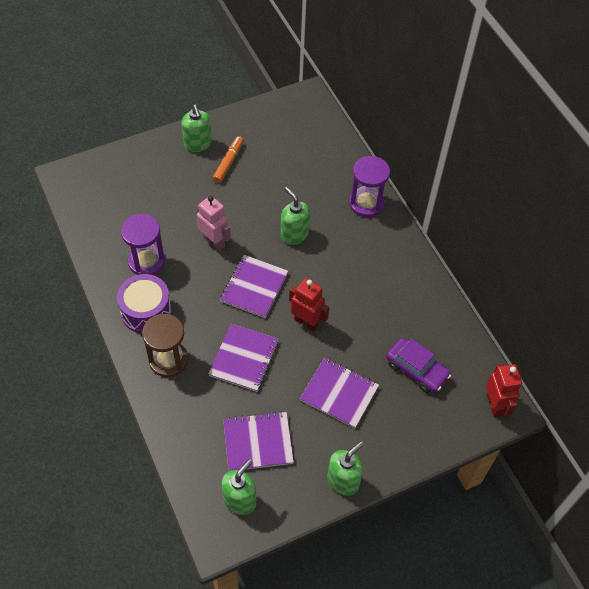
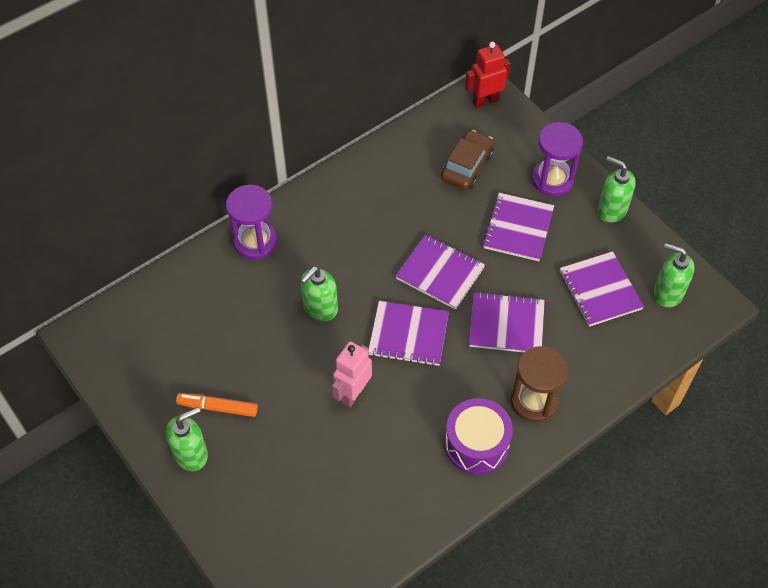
camera: 100 degrees left, 0 degrees up
purple hourglass [121,214,165,275] -> purple hourglass moved to [532,122,583,196]
red robot [289,278,329,332] -> purple notebook [396,235,485,310]
purple car [386,338,451,393] -> brown car [441,130,494,190]

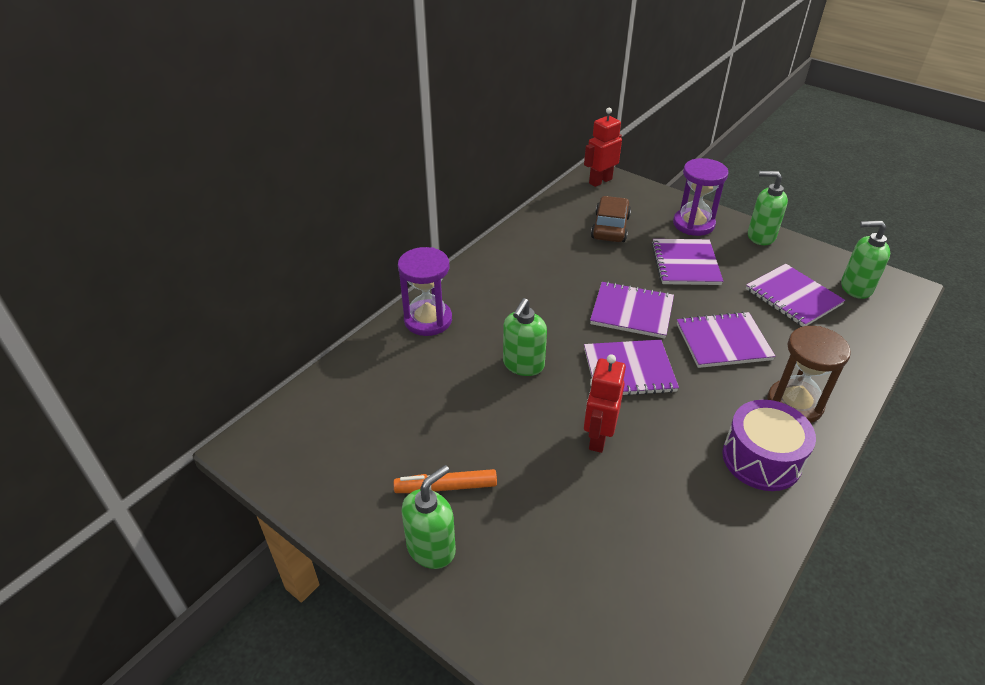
camera: 15 degrees left, 15 degrees down
pink robot [332,341,372,407] -> red robot [584,354,626,453]

